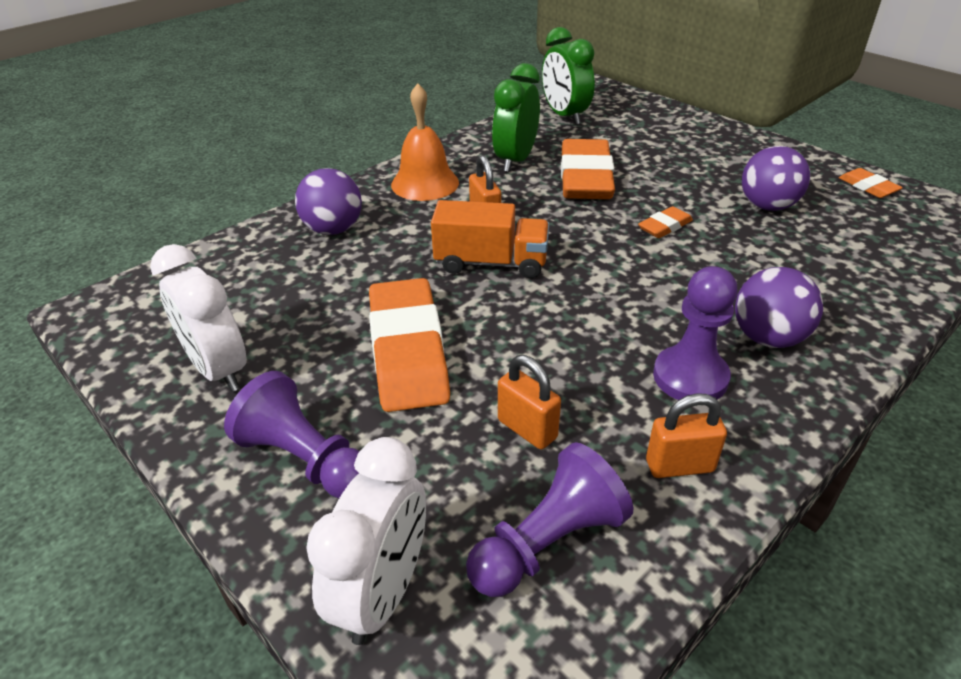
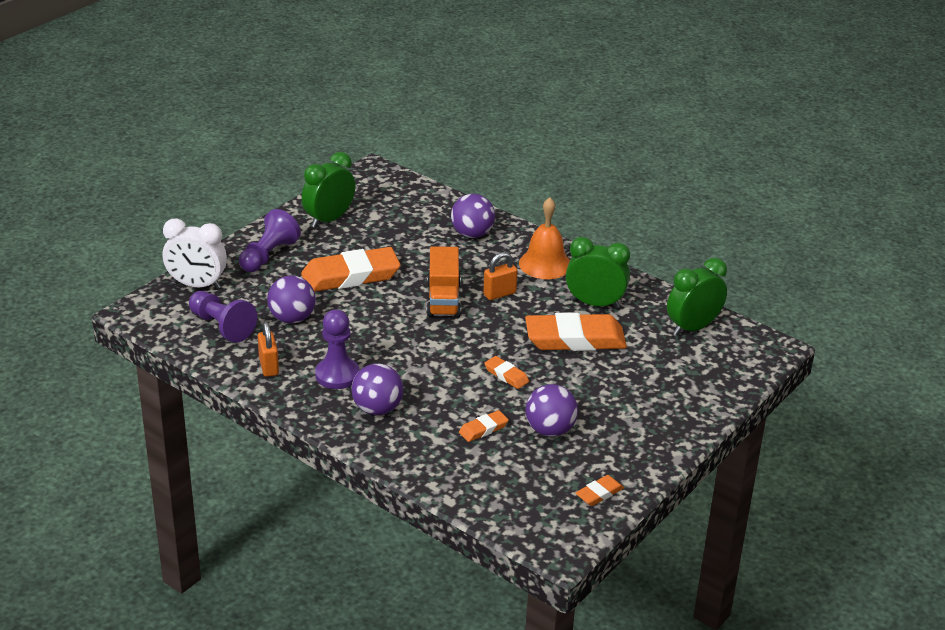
camera: 80 degrees right, 5 degrees down
white clock [150,244,246,392] -> green clock [302,152,355,228]
orange padlock [498,355,561,449] -> purple ball [267,275,316,323]
none -> orange eraser [459,410,509,442]

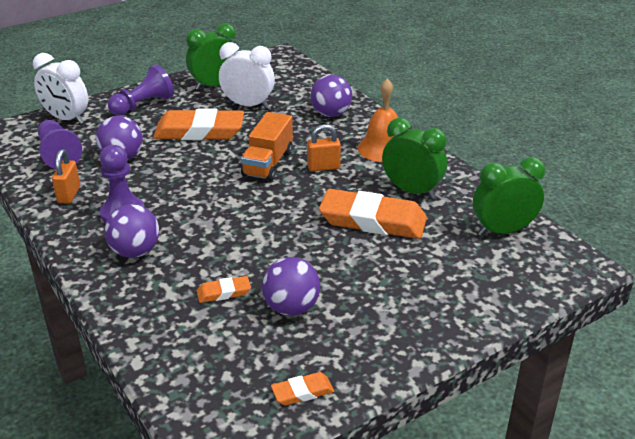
camera: 20 degrees right, 0 degrees up
orange eraser [484,356,529,389] -> none
none -> white clock [219,42,275,108]

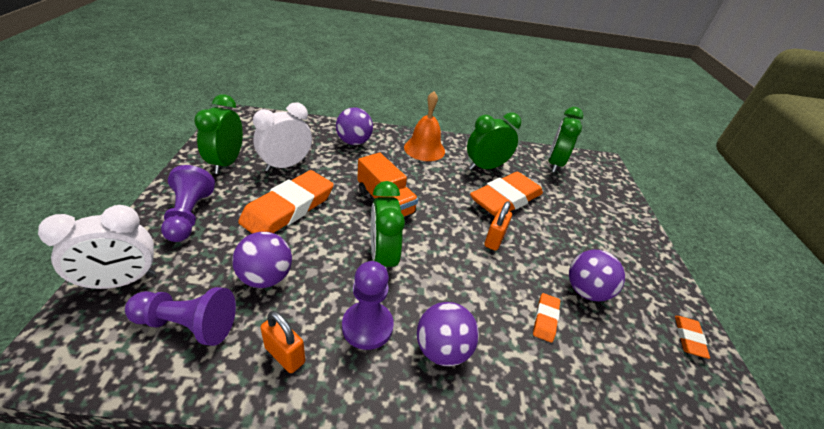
camera: 60 degrees left, 5 degrees up
orange padlock [307,124,341,171] -> orange padlock moved to [484,201,512,251]
none -> green clock [371,181,405,272]

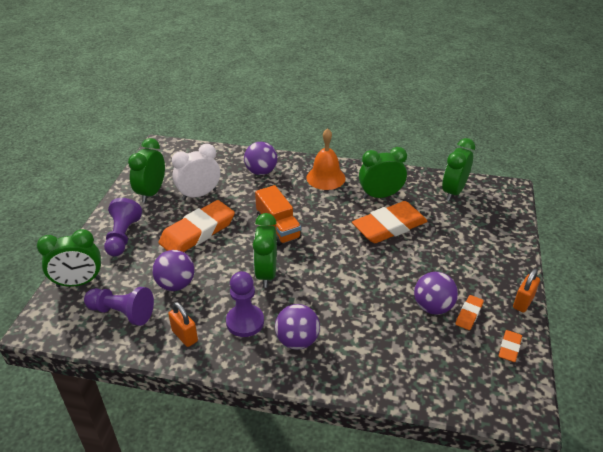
camera: 15 degrees right, 0 degrees up
white clock [38,205,155,290] -> green clock [37,229,101,287]
orange padlock [484,201,512,251] -> orange padlock moved to [513,269,540,313]
orange eraser [533,293,560,343] -> orange eraser moved to [456,295,484,330]

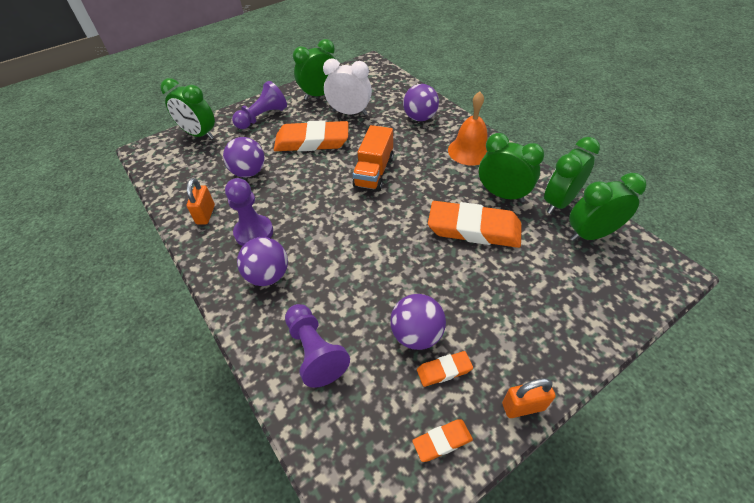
camera: 45 degrees right, 10 degrees up
purple pawn [84,287,154,326] -> purple pawn moved to [285,304,350,388]
green clock [253,213,277,288] -> green clock moved to [544,137,600,214]

